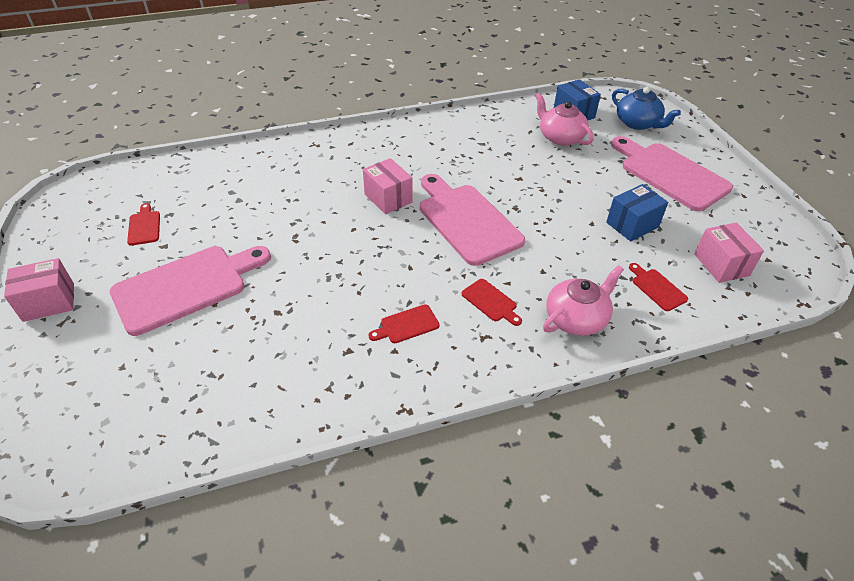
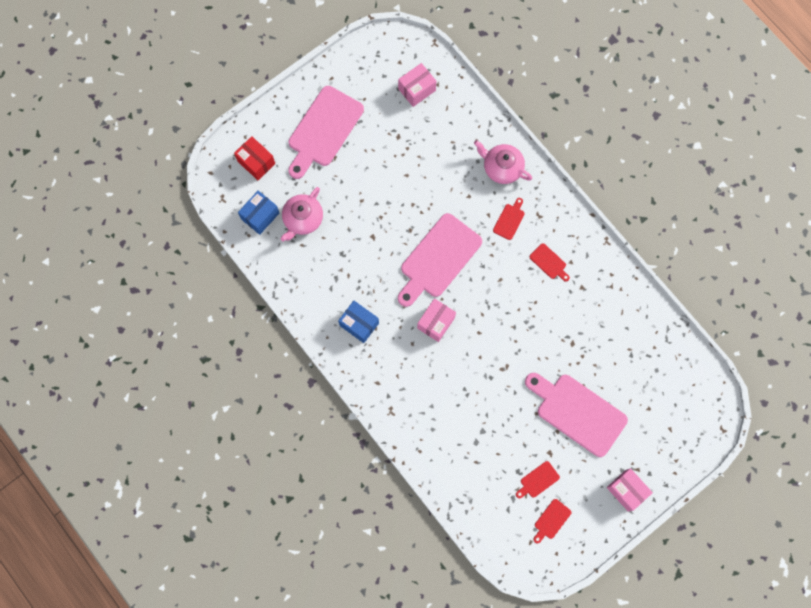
camera: 110 degrees left, 30 degrees up
blue box [606,184,668,241] -> blue box moved to [338,301,379,343]
blue teapot [612,87,681,130] -> red box [234,136,275,180]
red cutting board [629,263,688,311] -> red cutting board moved to [533,499,571,543]

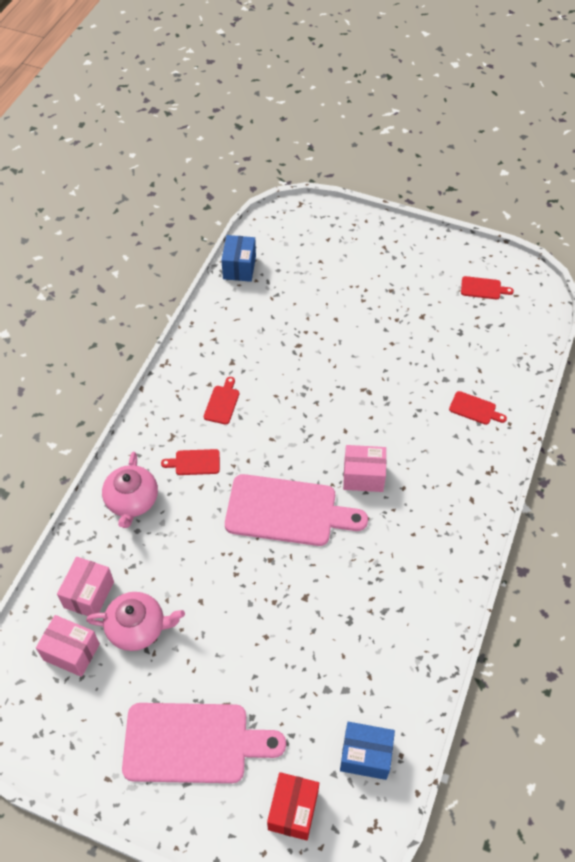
camera: 120 degrees left, 20 degrees down
pink teapot [281,187,323,241] -> pink teapot moved to [86,592,185,651]
blue box [338,301,379,343] -> blue box moved to [221,235,256,282]
red cutting board [516,461,560,498] -> red cutting board moved to [449,391,507,425]
pink cutting board [525,373,628,457] -> none
pink box [607,468,653,512] -> pink box moved to [57,557,114,616]

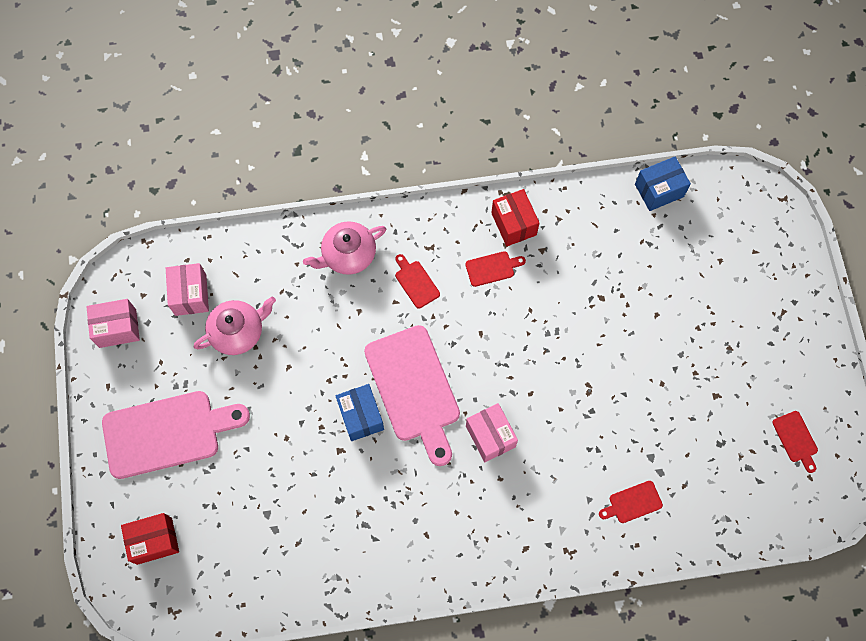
camera: 60 degrees right, 15 degrees up
pink box [57,557,114,616] -> pink box moved to [86,299,140,348]
pink teapot [86,592,185,651] -> pink teapot turned 90 degrees counterclockwise [194,297,276,355]
pink cutting board [122,703,286,783] -> pink cutting board turned 75 degrees counterclockwise [102,391,250,479]
blue box [340,722,395,780] -> blue box moved to [336,384,384,441]
red cutting board [449,391,507,425] -> red cutting board turned 75 degrees clockwise [599,481,663,523]
none -> red box [491,189,539,246]

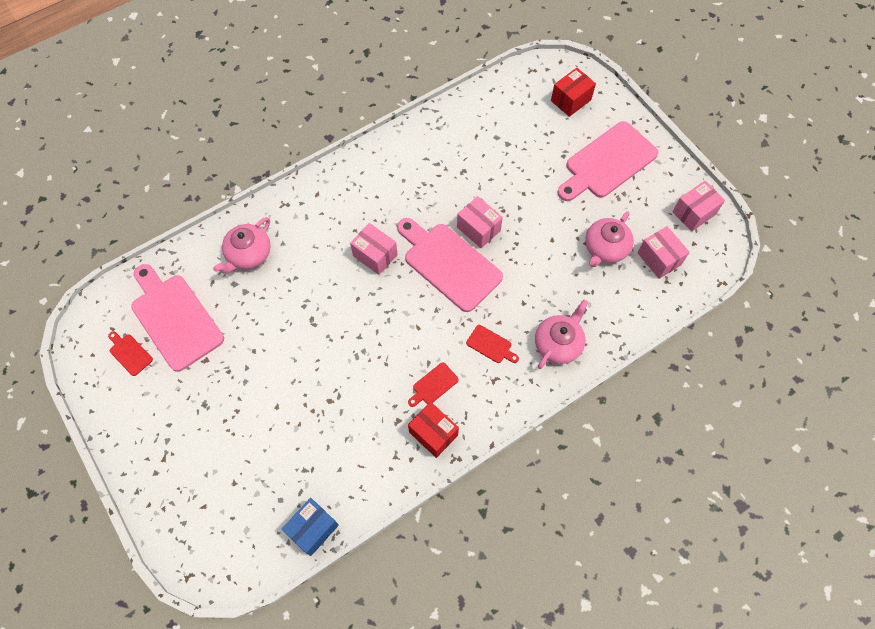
camera: 155 degrees right, 5 degrees down
blue box [336,384,384,441] -> pink box [457,196,503,248]
red cutting board [599,481,663,523] -> pink teapot [213,217,271,274]
none -> pink cutting board [131,264,224,372]

